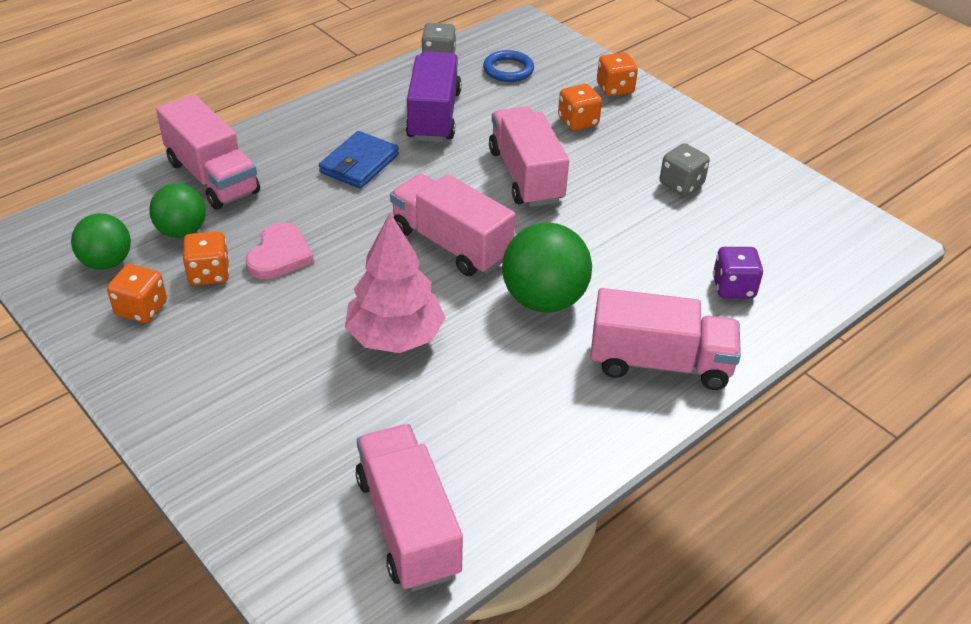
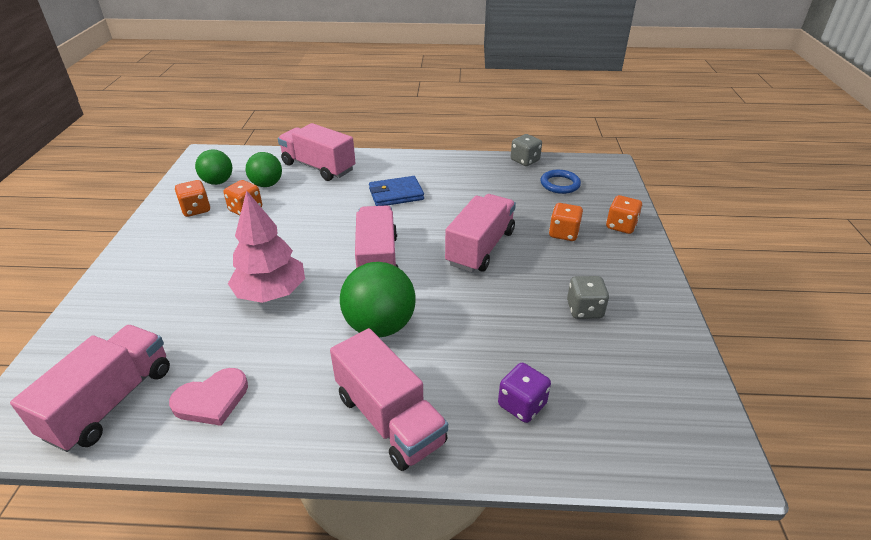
camera: 45 degrees right, 5 degrees down
pink truck [156,95,260,209] -> pink truck turned 120 degrees clockwise [278,123,355,181]
pink heart [245,222,314,279] -> pink heart moved to [169,368,248,426]
purple truck [406,51,462,142] -> none

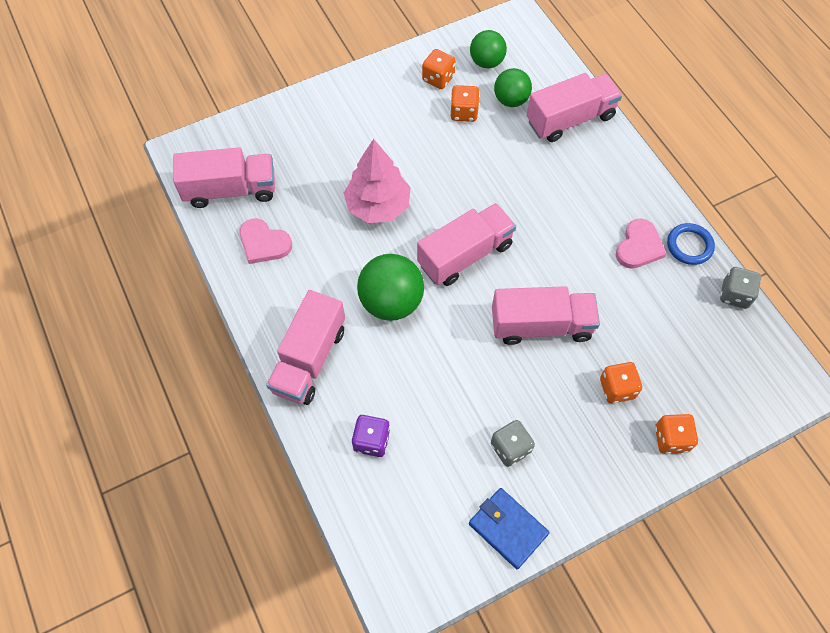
camera: 60 degrees right, 25 degrees up
pink truck [278,123,355,181] -> pink truck turned 60 degrees clockwise [527,73,622,142]
blue wallet [369,176,424,206] -> blue wallet moved to [469,488,550,569]
blue ring [541,170,581,194] -> blue ring moved to [667,223,715,265]
none -> pink heart [616,219,667,269]

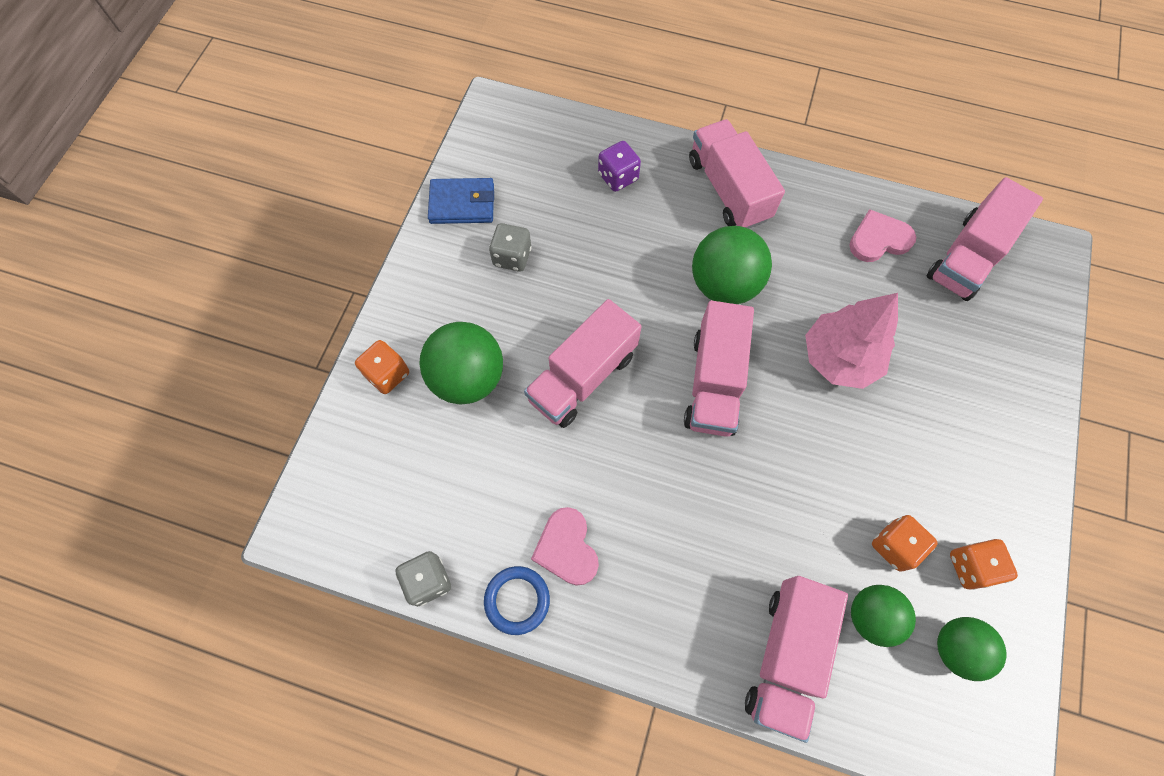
camera: 135 degrees right, 5 degrees up
orange dice [600,362,642,404] -> green ball [419,322,503,404]

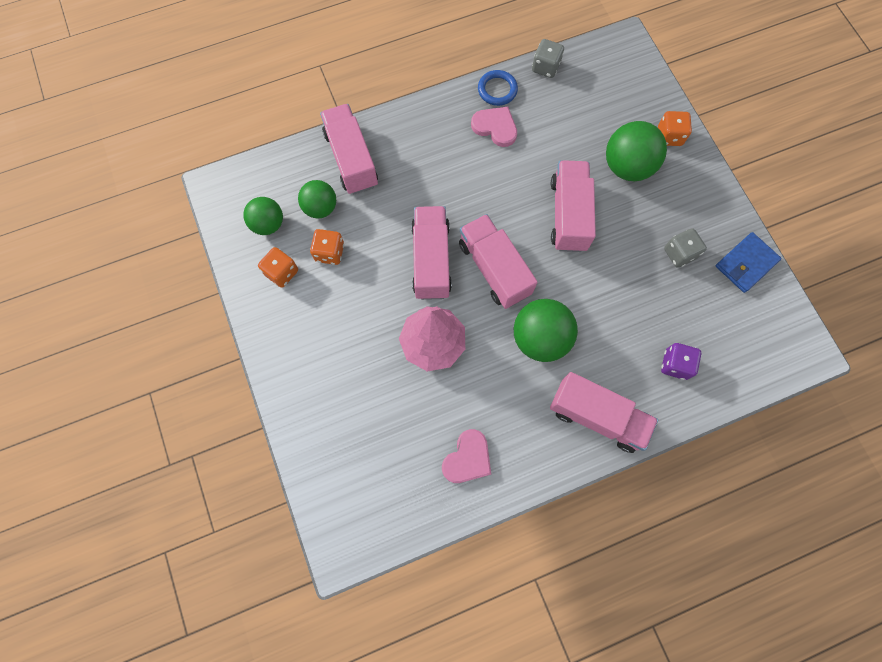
camera: 140 degrees right, 5 degrees up
pink truck [927,177,1043,301] -> pink truck moved to [411,206,452,300]

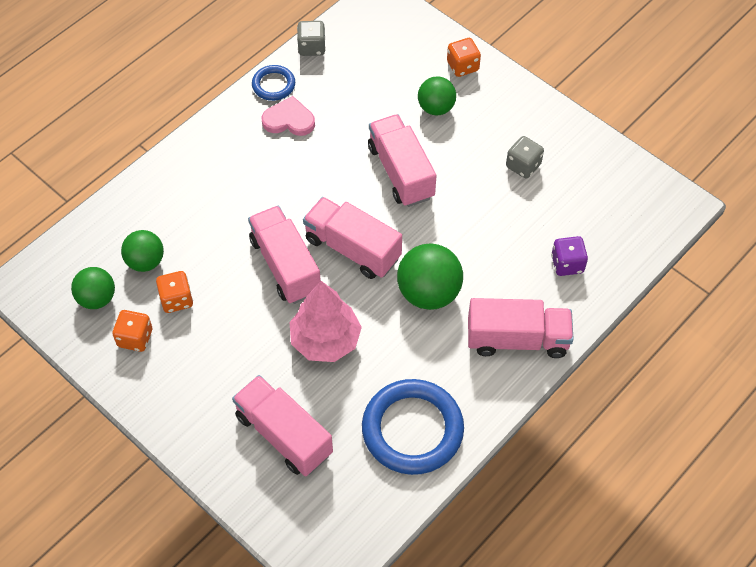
camera: 25 degrees left, 15 degrees down
pink truck [320,104,378,194] -> pink truck moved to [232,375,333,476]
pink heart [442,429,491,483] -> blue ring [362,379,464,475]
green ball [606,121,667,181] -> green ball [418,76,456,116], size x0.65
blue wallet [716,232,781,293] -> none

